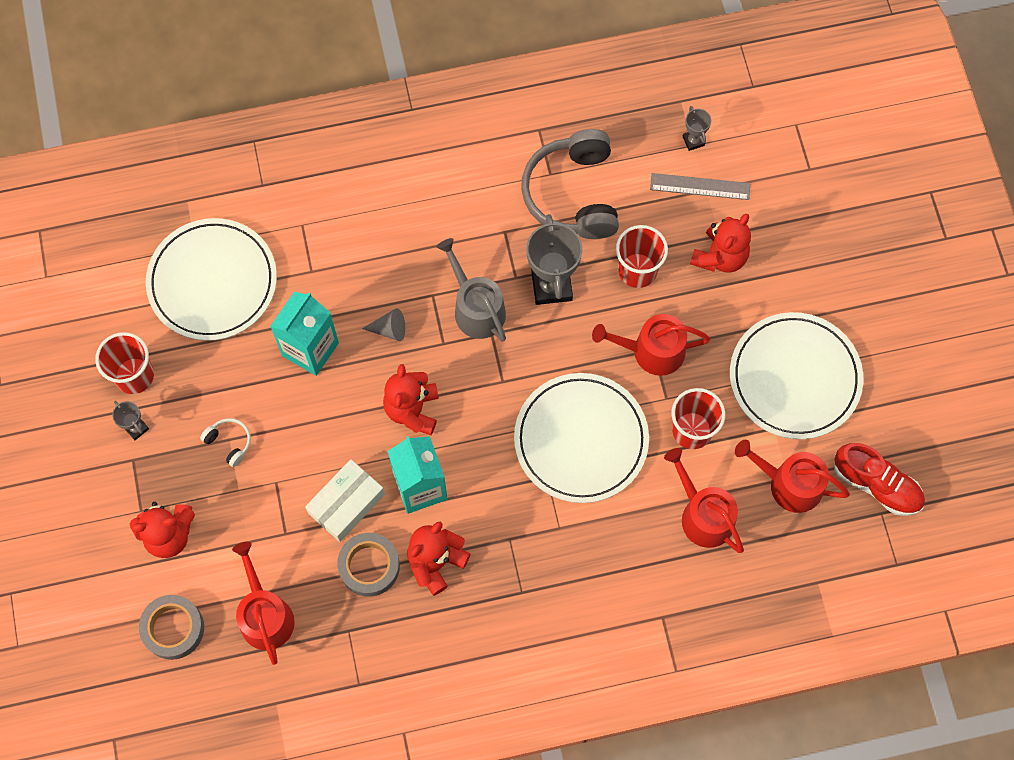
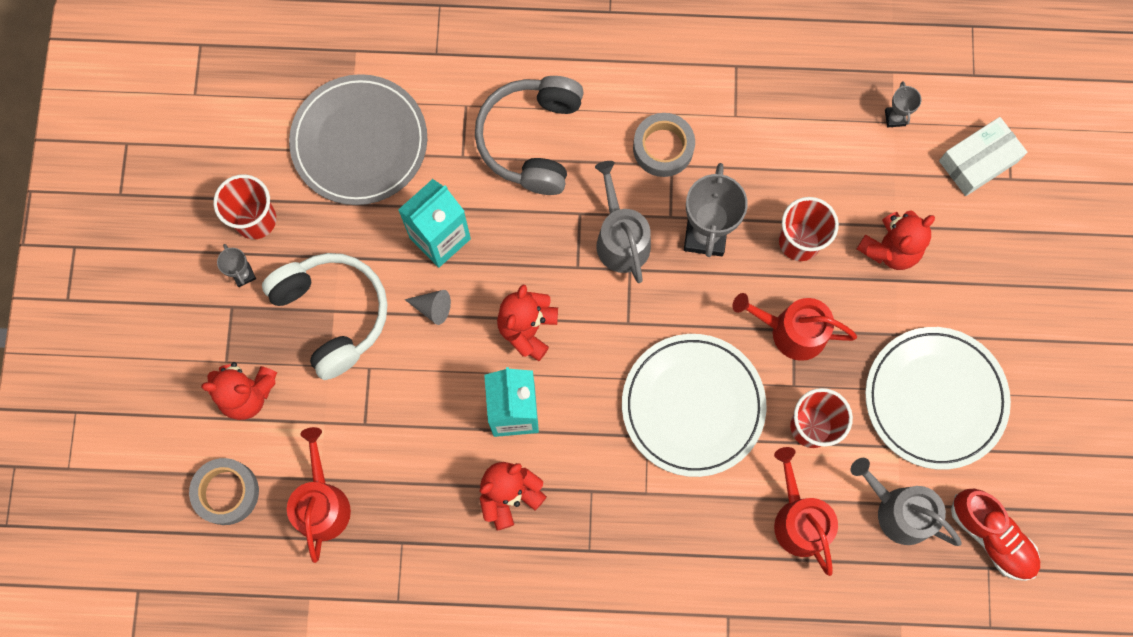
camera: 15 degrees right, 5 degrees up
white plate [146,218,277,341] -> grey plate [289,74,427,205]
white headphones [200,418,251,467] -> white headphones [262,253,387,380], size x2.40
white box [305,459,385,542] -> white box moved to [939,117,1027,196]
grey tape [337,533,400,597] -> grey tape moved to [633,113,695,177]
grey cone [362,308,405,341] -> grey cone moved to [405,290,451,325]
grey headphones [521,129,619,239] -> grey headphones moved to [475,76,584,195]
grey ruler [650,173,750,200] -> none
red watering can [735,440,850,513] -> grey watering can [851,458,962,546]

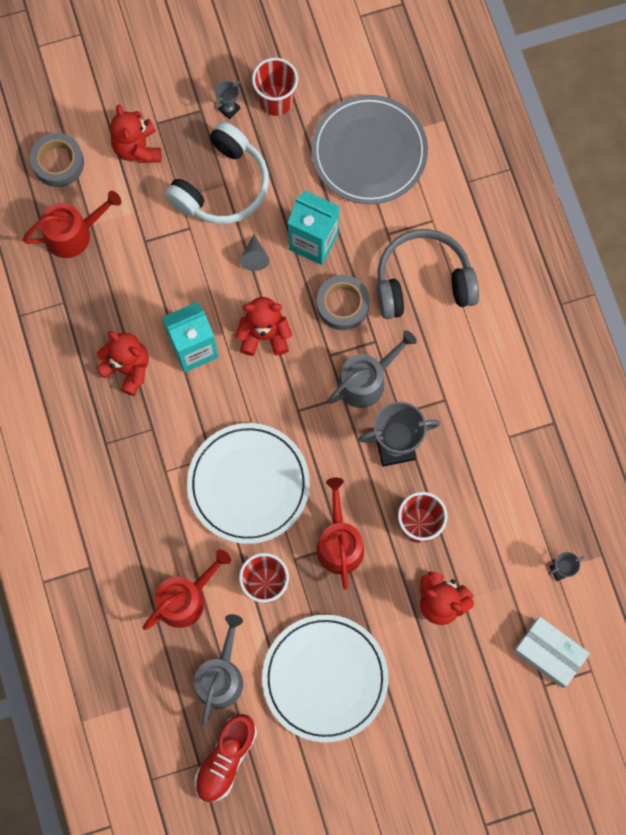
camera: 70 degrees right, 0 degrees up
grey tape [633,113,695,177] -> grey tape moved to [317,275,370,330]

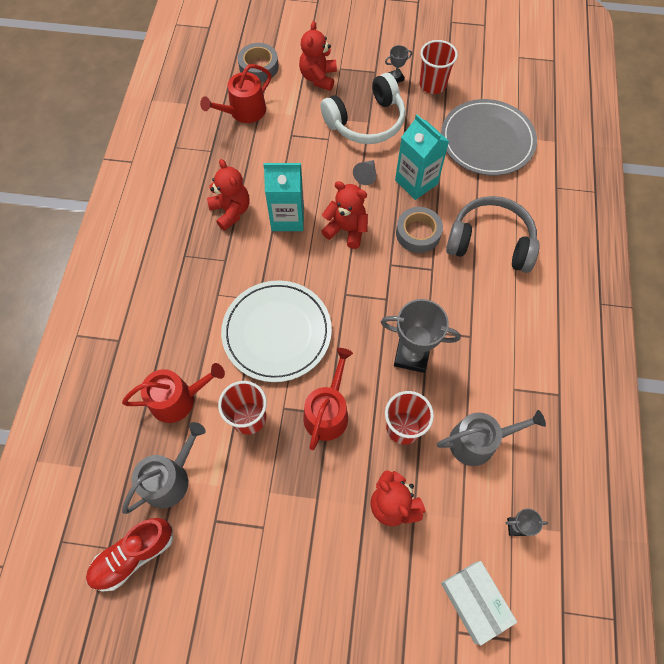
camera: 25 degrees right, 10 degrees down
red watering can [22,191,121,258] -> red watering can turned 135 degrees clockwise [200,64,271,123]
white plate [262,615,389,742] -> none
grey watering can [327,330,417,408] -> grey watering can moved to [437,410,546,466]

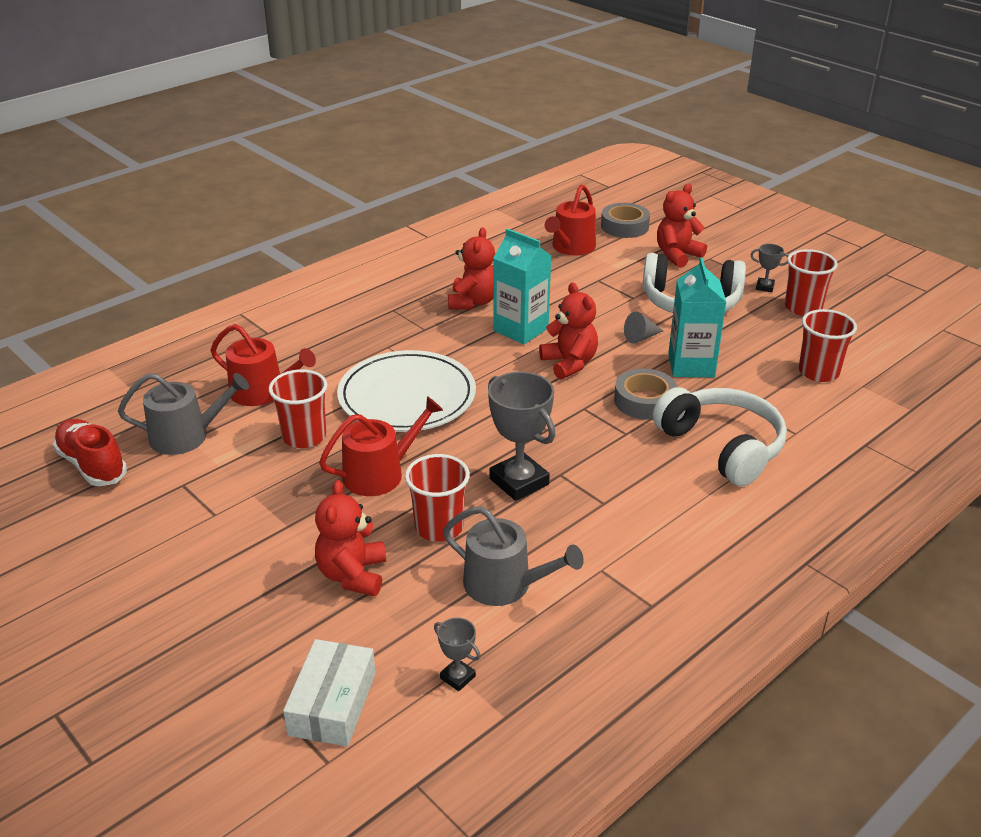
camera: 40 degrees right, 30 degrees down
red shoe [86,518,173,591] -> red shoe turned 45 degrees clockwise [53,419,127,486]
red watering can [200,64,271,123] -> red watering can turned 60 degrees counterclockwise [545,184,596,256]
grey plate [441,99,537,176] -> red cup [799,309,857,382]
grey headphones [446,196,540,273] -> white headphones [653,387,787,486]

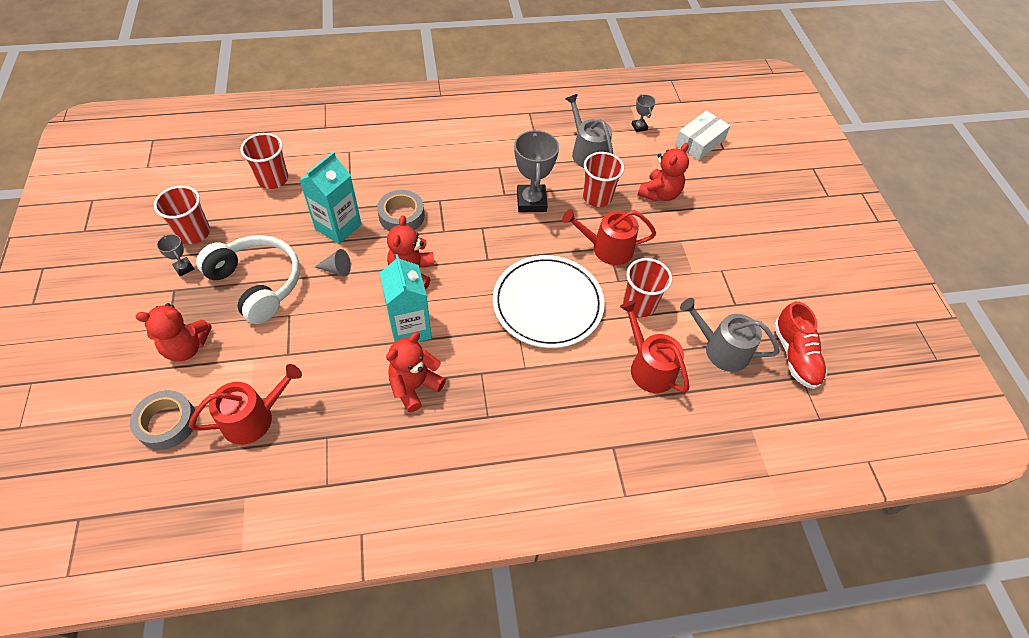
camera: 150 degrees left, 20 degrees up
white headphones [653,387,787,486] -> none

